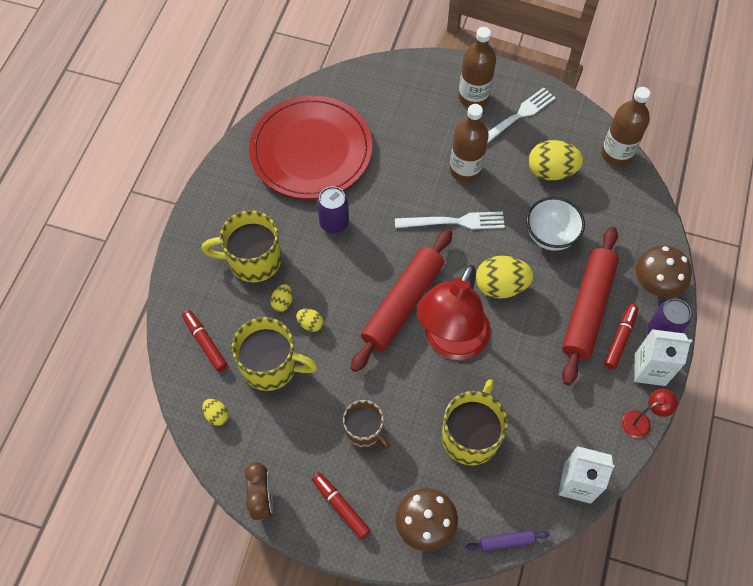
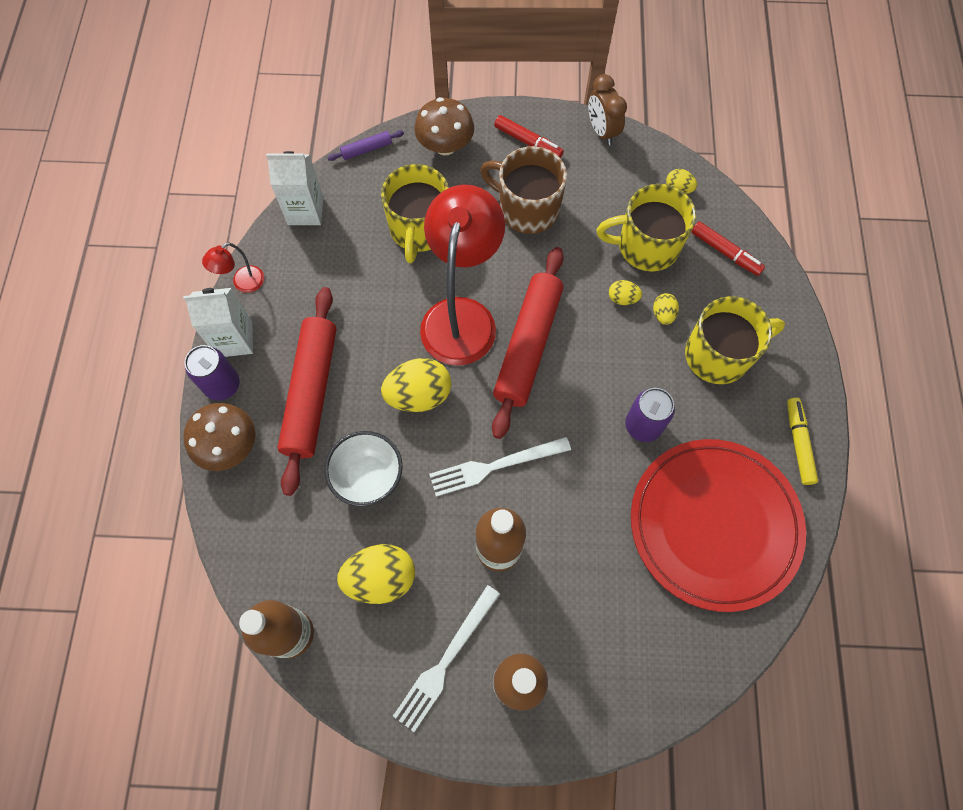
camera: 165 degrees right, 5 degrees up
brown mug [343,400,390,450] -> brown mug [480,146,567,234], size x1.54
red marker [604,304,639,369] -> none
none -> yellow marker [787,398,818,485]

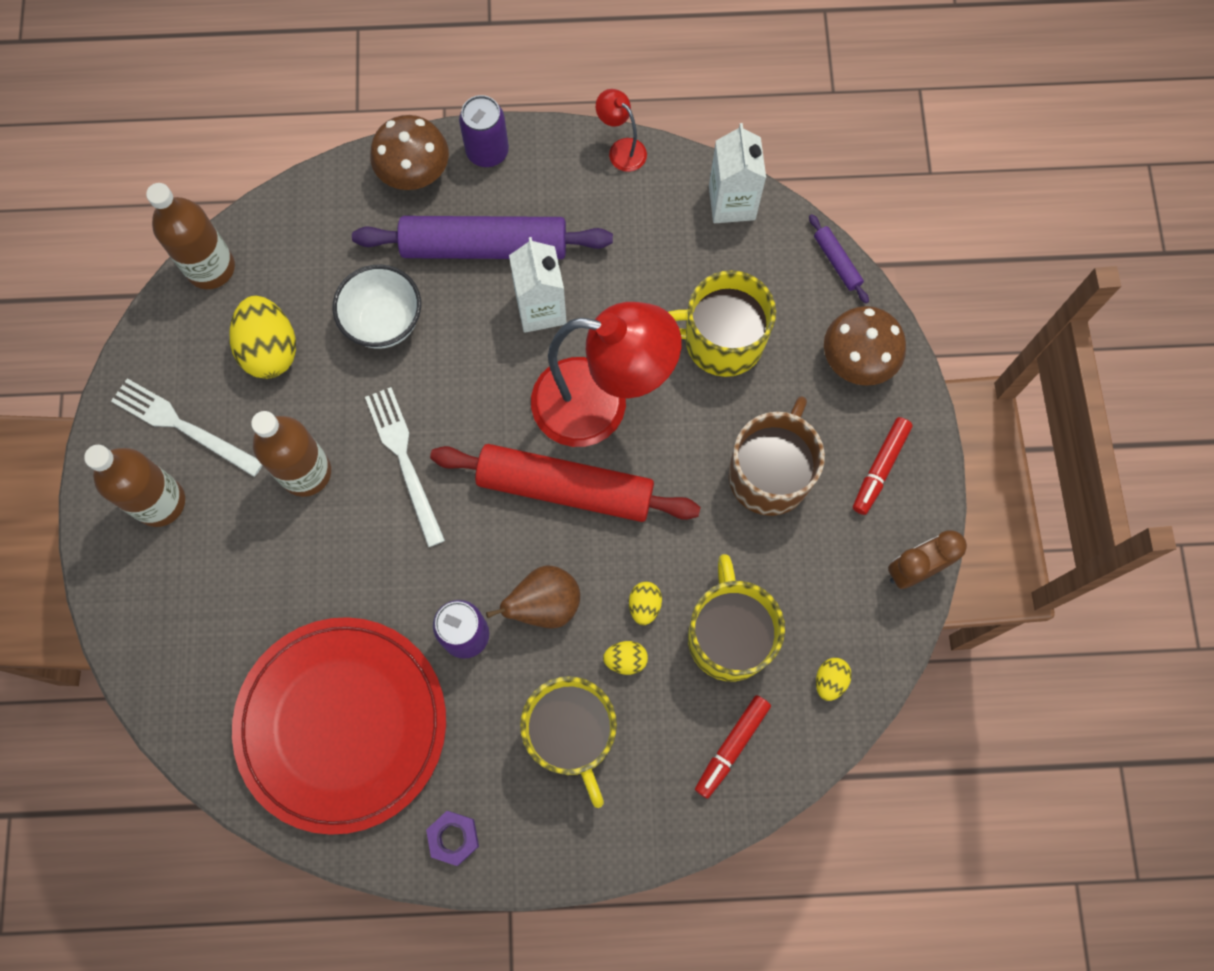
camera: 85 degrees right, 5 degrees up
white carton [183,288,253,357] -> white carton moved to [509,237,567,333]
red rolling pin [277,287,336,496] -> purple rolling pin [352,216,613,259]
yellow egg [381,358,451,412] -> none
yellow marker [787,398,818,485] -> purple nut [426,811,479,866]
none -> brown pear [486,565,580,629]

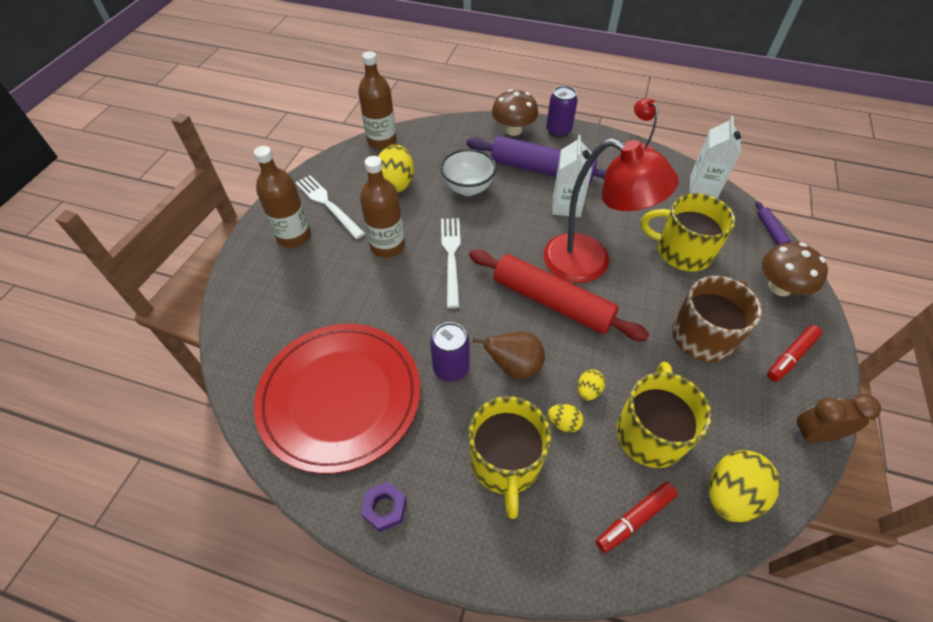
camera: 20 degrees right, 20 degrees down
yellow egg [816,658,852,701] -> yellow egg [709,450,780,522], size x2.00

